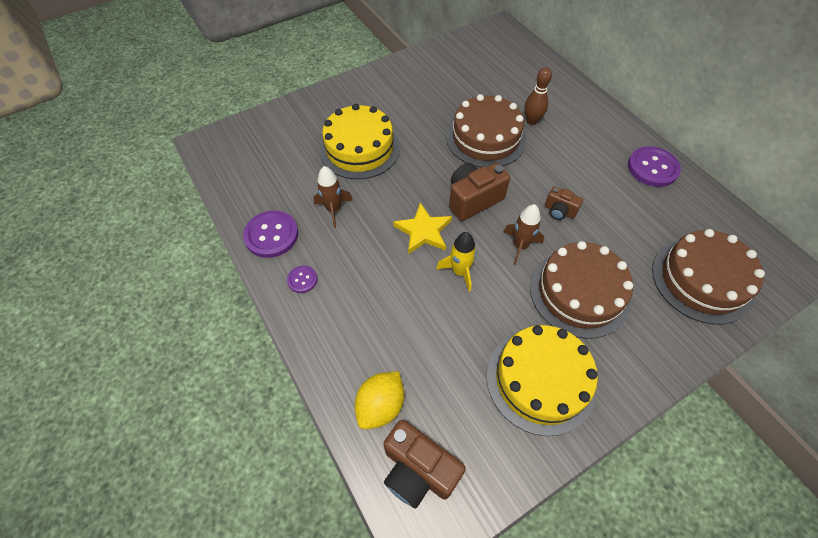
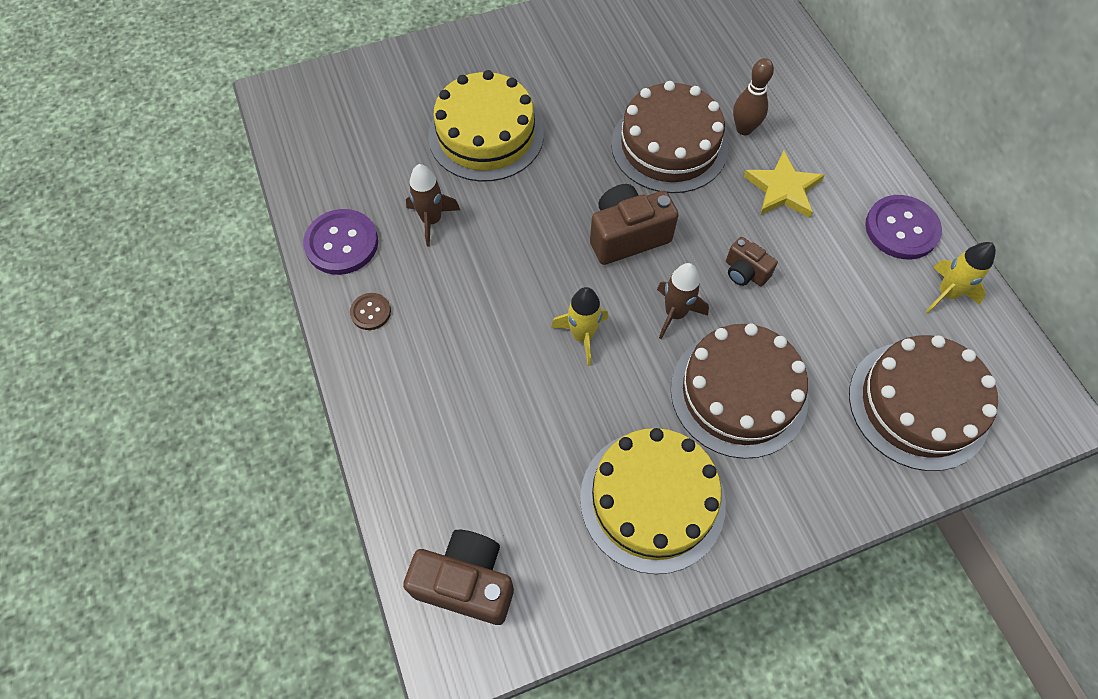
camera: 10 degrees right, 5 degrees up
purple button [287,266,318,293] -> brown button [350,293,391,330]
yellow lemon [355,371,404,429] -> none
brown camera [383,420,466,508] -> brown camera turned 150 degrees clockwise [403,530,514,625]
yellow star [393,203,452,254] -> yellow star moved to [744,151,825,218]
none -> yellow rocket [926,242,996,313]

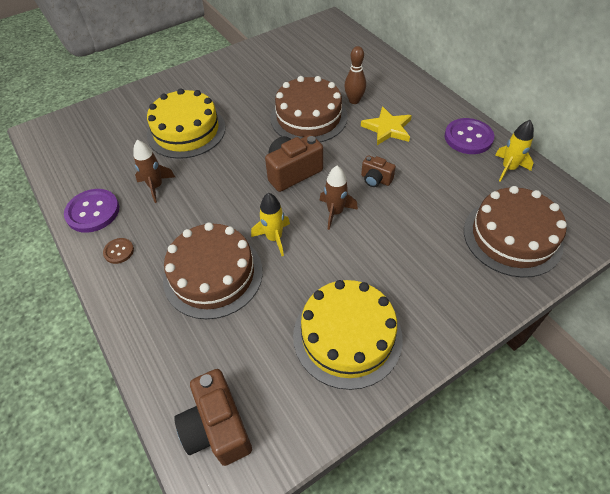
camera: 10 degrees left, 10 degrees down
brown camera [403,530,514,625] -> brown camera turned 120 degrees counterclockwise [174,369,252,466]
brown cake [671,324,808,459] -> brown cake moved to [163,222,263,319]

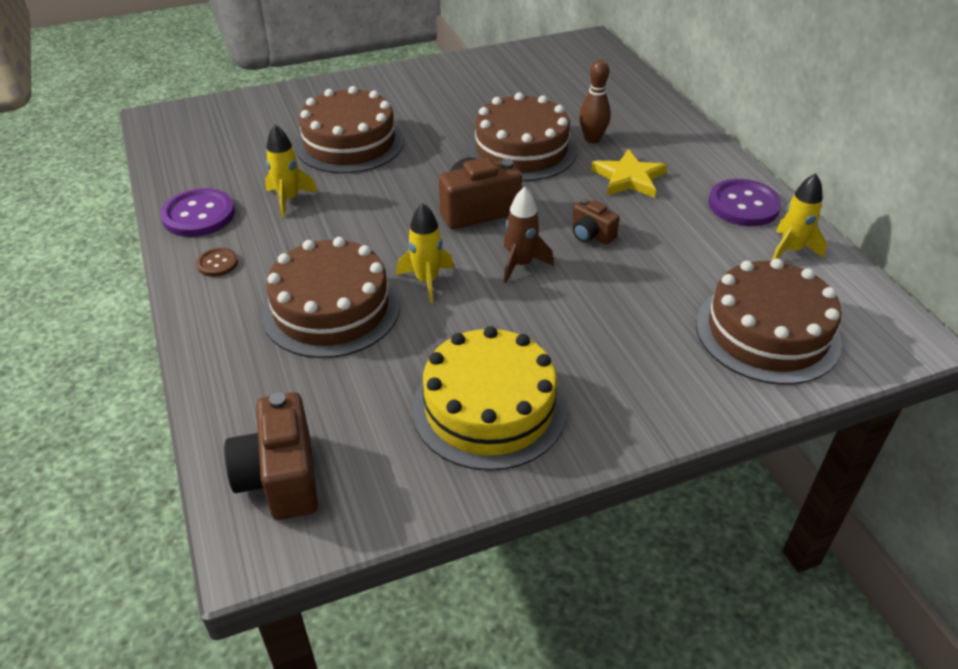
camera: 10 degrees right, 10 degrees down
brown rocket [133,140,175,203] -> yellow rocket [265,125,318,217]
yellow cake [147,88,226,159] -> brown cake [295,86,404,173]

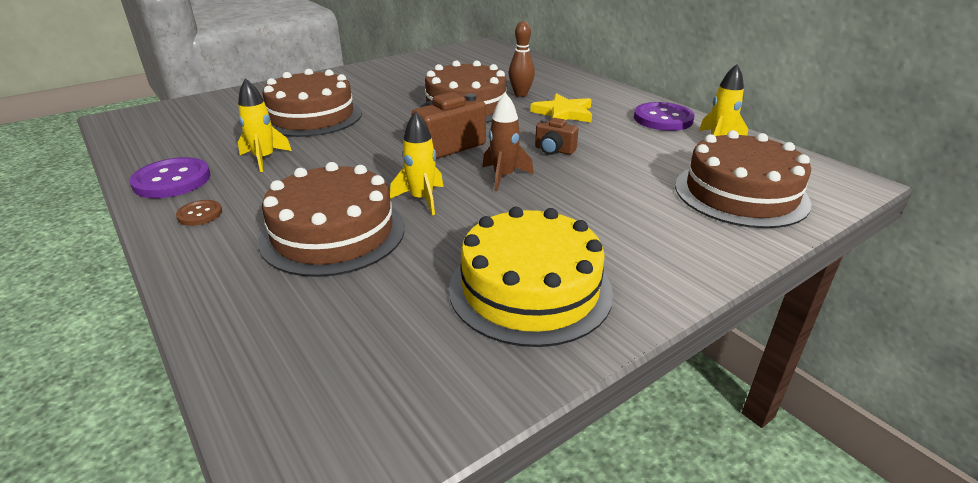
camera: 15 degrees left, 10 degrees down
brown camera [224,392,318,520] -> none

